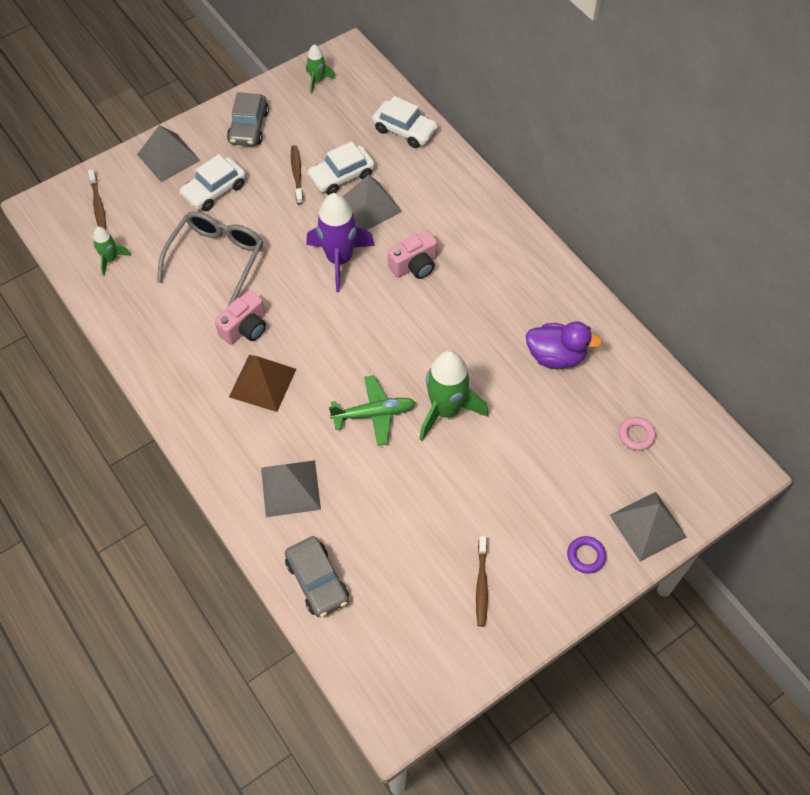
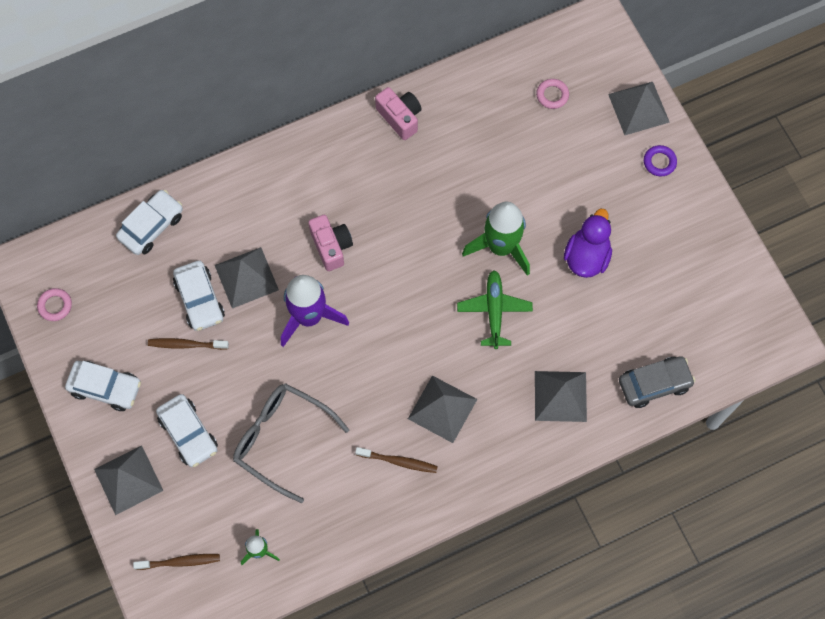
camera: 80 degrees left, 10 degrees up
pink camera [214,290,266,345] -> pink camera moved to [375,87,422,140]
grey car [227,92,269,146] -> white car [65,361,141,411]
brown pyramid [229,355,296,412] -> grey pyramid [408,375,477,443]
green rocket [306,44,336,94] -> pink ring [37,288,72,321]
brown toothbrush [476,536,488,627] -> brown toothbrush moved to [355,447,438,473]
purple duck [526,321,602,369] -> purple duck moved to [564,209,612,278]

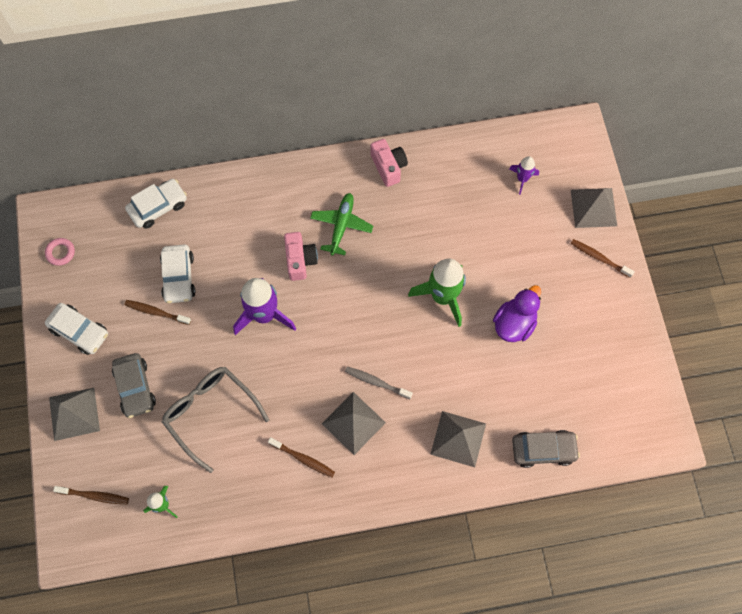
camera: 15 degrees right, 0 degrees up
white car [156,394,218,467] -> grey car [112,353,156,418]
grey pyramid [215,247,279,308] -> none
green plane [457,270,533,349] -> green plane moved to [310,193,373,256]
pink ring [536,79,569,109] -> purple rocket [509,156,539,195]
purple ring [644,145,677,177] -> brown toothbrush [571,239,635,278]
none -> grey toothbrush [345,366,413,399]

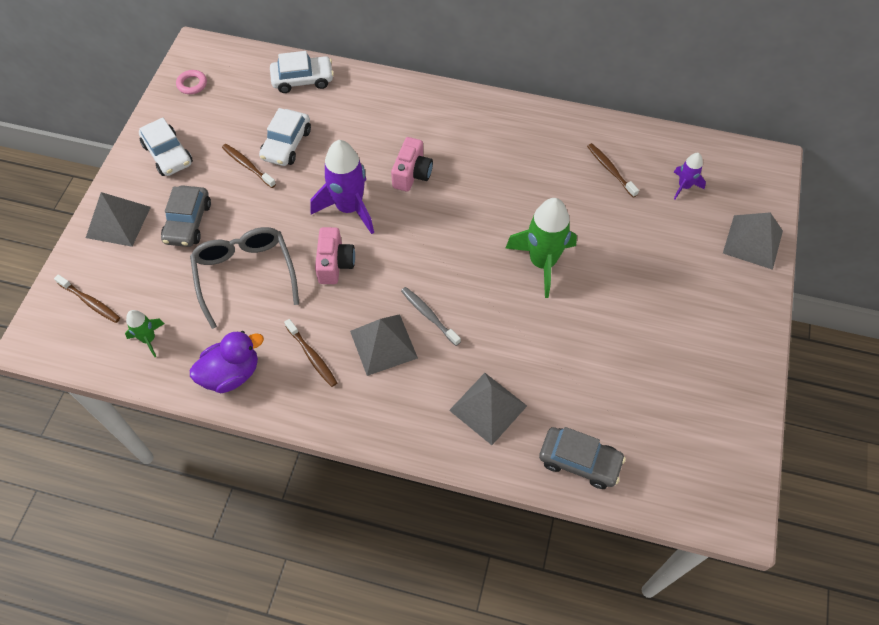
camera: 25 degrees right, 10 degrees down
green plane [310,193,373,256] -> none
pink camera [371,139,408,187] -> pink camera moved to [315,227,355,284]
purple duck [493,285,541,342] -> purple duck moved to [190,331,264,393]
brown toothbrush [571,239,635,278] -> brown toothbrush moved to [587,143,639,198]

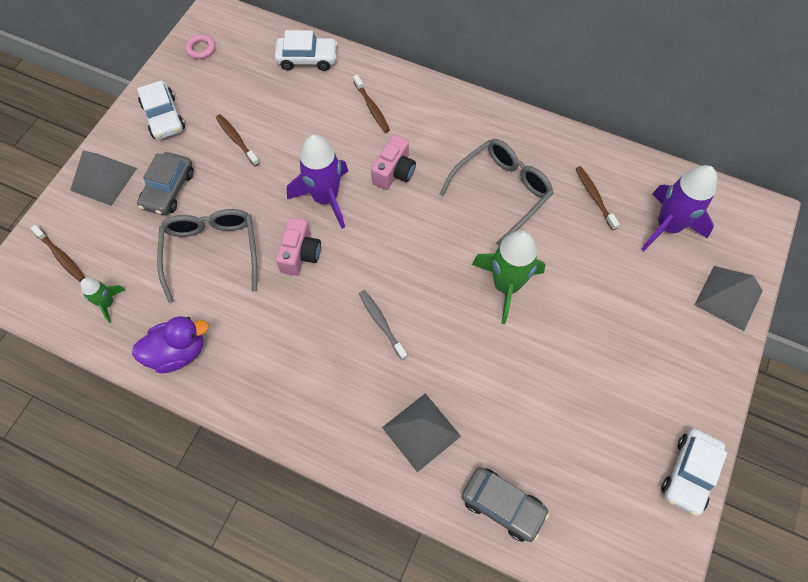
camera: 10 degrees right, 5 degrees up
white car [259,108,311,166] -> white car moved to [661,429,727,516]
brown toothbrush [284,319,337,387] -> brown toothbrush moved to [353,75,390,133]
grey pyramid [350,314,418,376] -> none
purple rocket [674,153,706,200] -> purple rocket [641,165,717,251], size x1.94
none -> grey glasses [439,139,553,246]

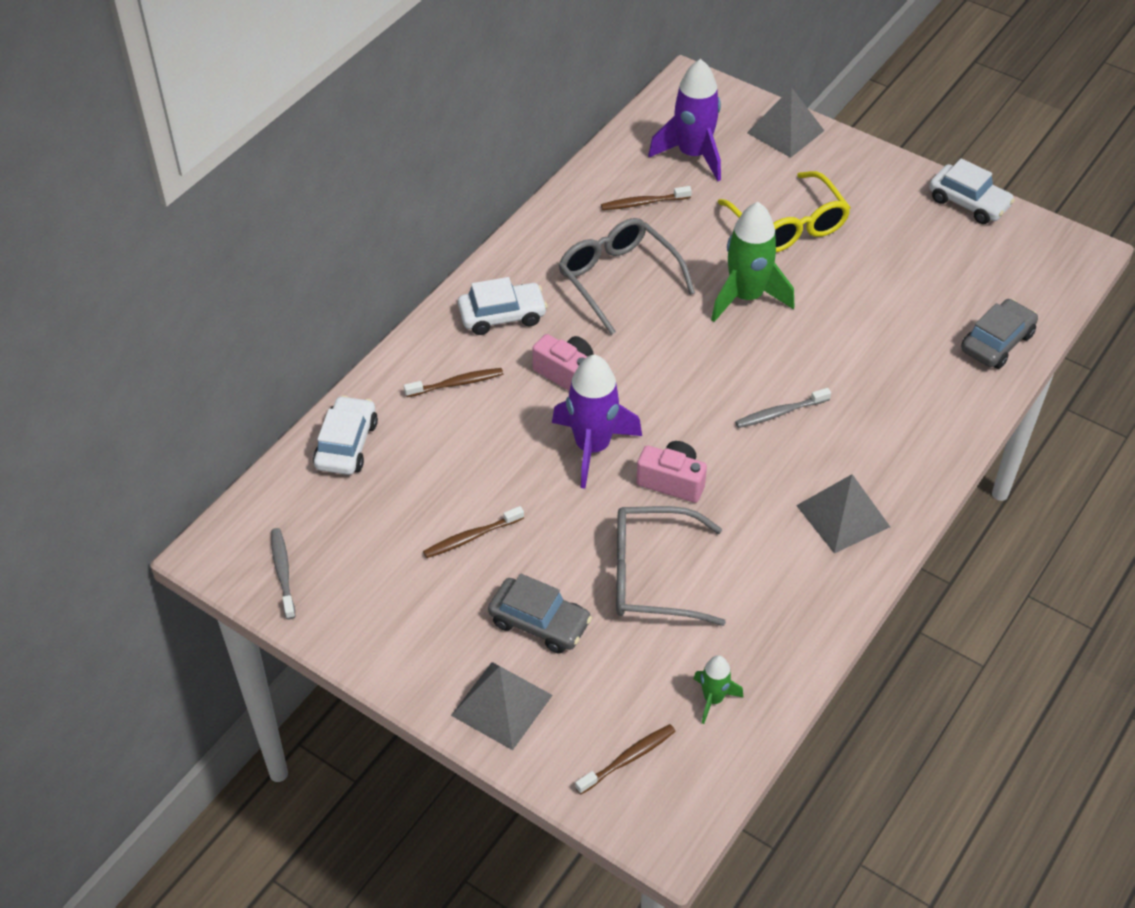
camera: 80 degrees left, 15 degrees down
purple duck [132,316,209,373] -> none
white car [137,81,185,140] -> white car moved to [458,277,547,335]
pink ring [185,34,215,59] -> grey toothbrush [271,528,295,619]
grey pyramid [382,393,461,472] -> grey pyramid moved to [796,474,890,553]
none -> yellow glasses [718,171,851,252]

